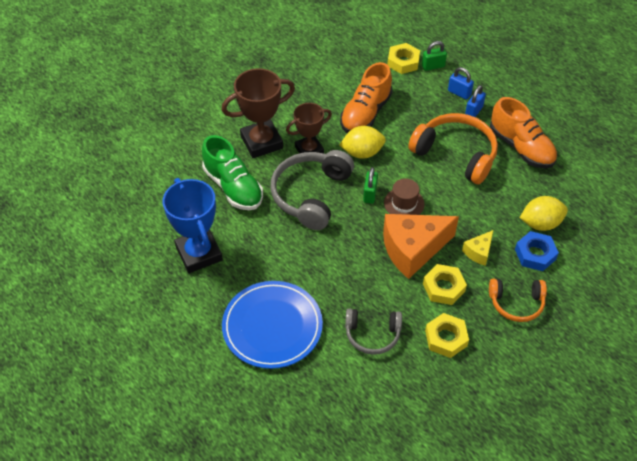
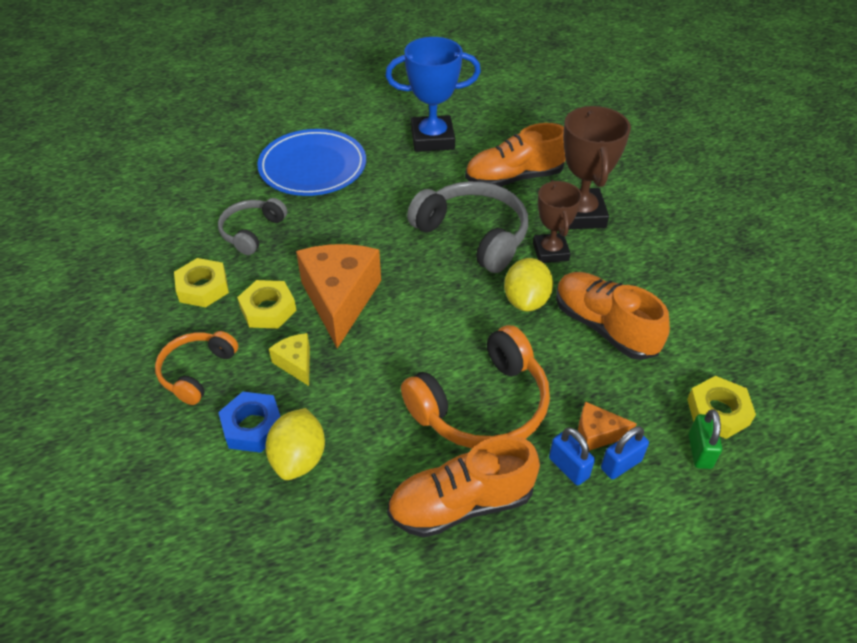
camera: 110 degrees right, 5 degrees down
green shoe [202,135,263,210] -> orange shoe [465,123,566,187]
green padlock [363,167,378,204] -> none
brown hat [384,178,425,215] -> none
none -> orange cheese [578,402,637,451]

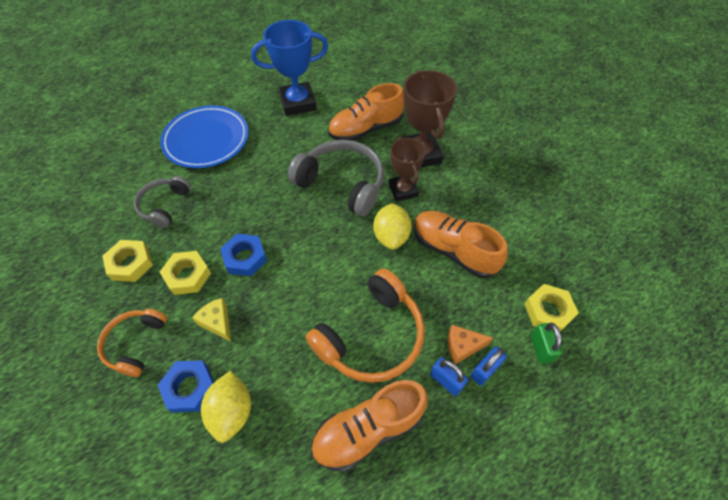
camera: 10 degrees left, 10 degrees up
orange cheese [296,244,381,348] -> blue nut [220,234,267,276]

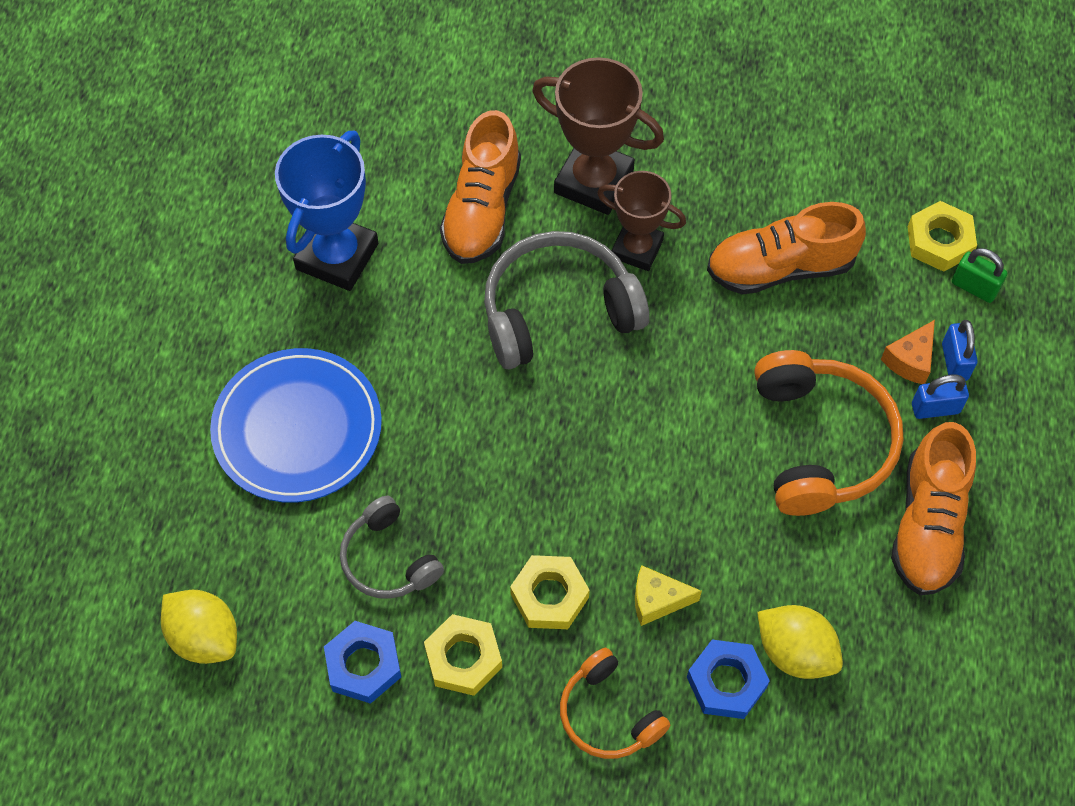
camera: 50 degrees left, 5 degrees up
blue nut [220,234,267,276] -> blue nut moved to [324,621,401,704]
yellow lemon [373,203,412,250] -> yellow lemon moved to [161,590,237,664]

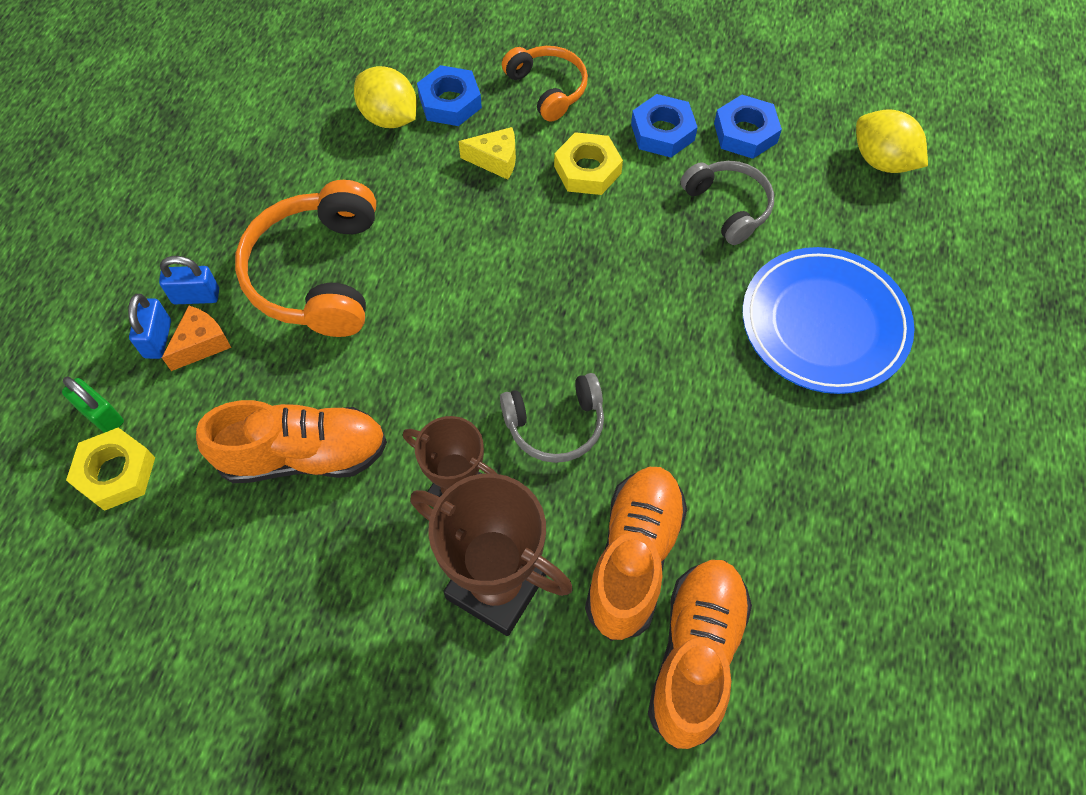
camera: 175 degrees left, 0 degrees up
blue trophy [275,131,378,291] -> none
yellow nut [424,614,502,696] -> blue nut [631,94,698,157]
grey headphones [484,231,649,369] -> grey headphones [500,373,604,463], size x0.59
orange shoe [891,422,976,595] -> orange shoe moved to [648,560,752,749]

